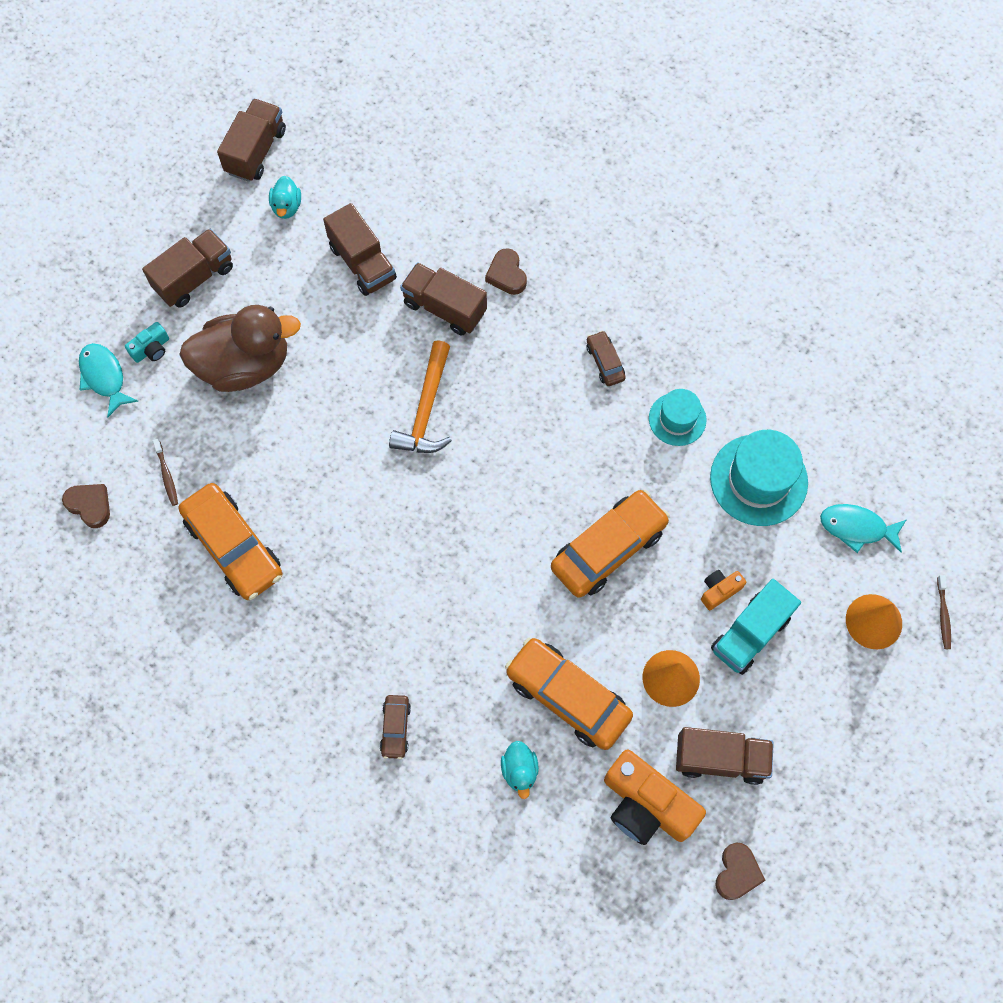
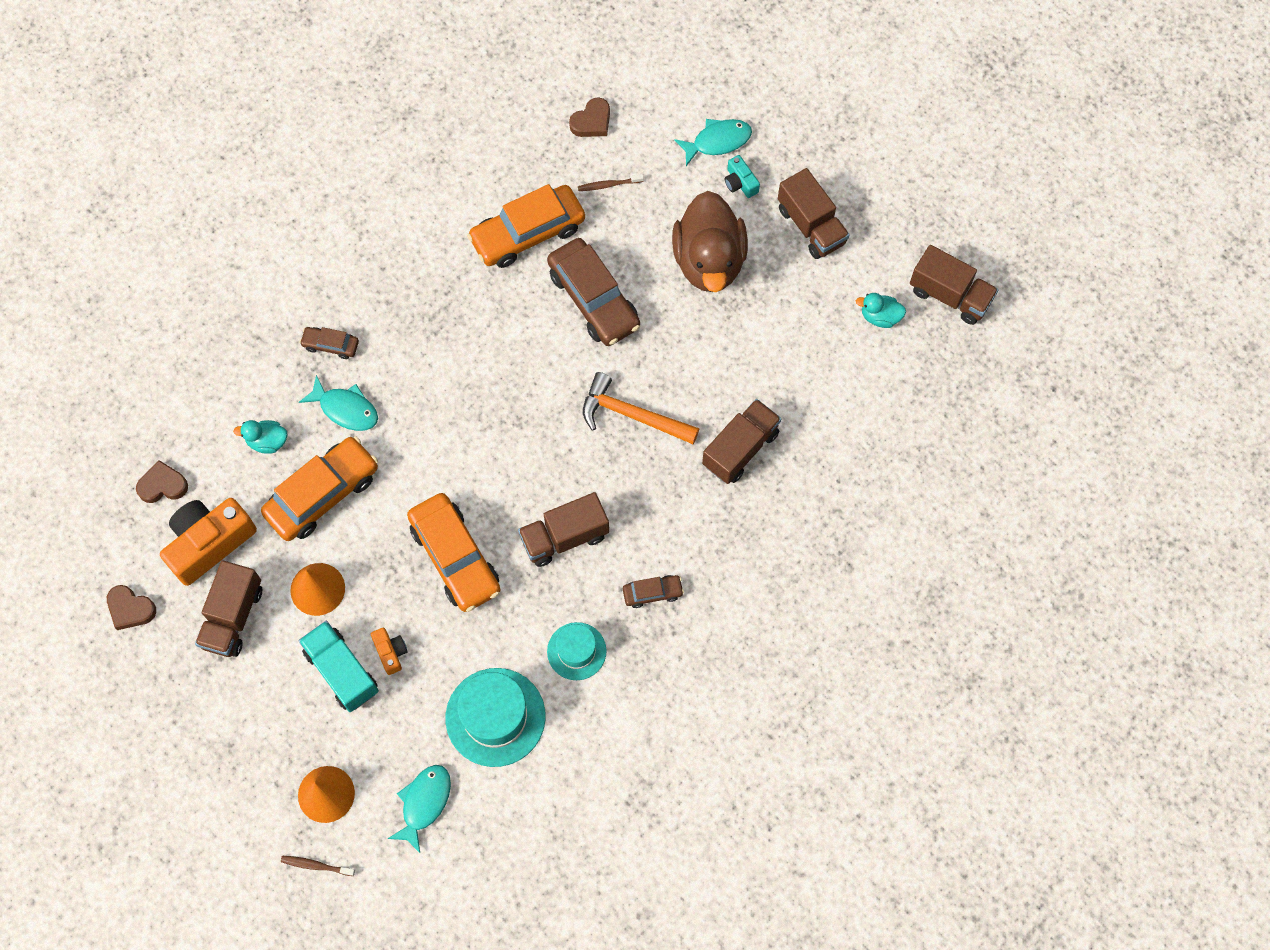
camera: 100 degrees right, 0 degrees up
brown truck [323,203,397,296] -> brown truck moved to [518,492,609,567]
brown heart [485,248,527,295] -> brown heart moved to [136,460,188,503]
none -> turquoise fish [299,375,378,431]
none -> brown car [547,238,640,346]

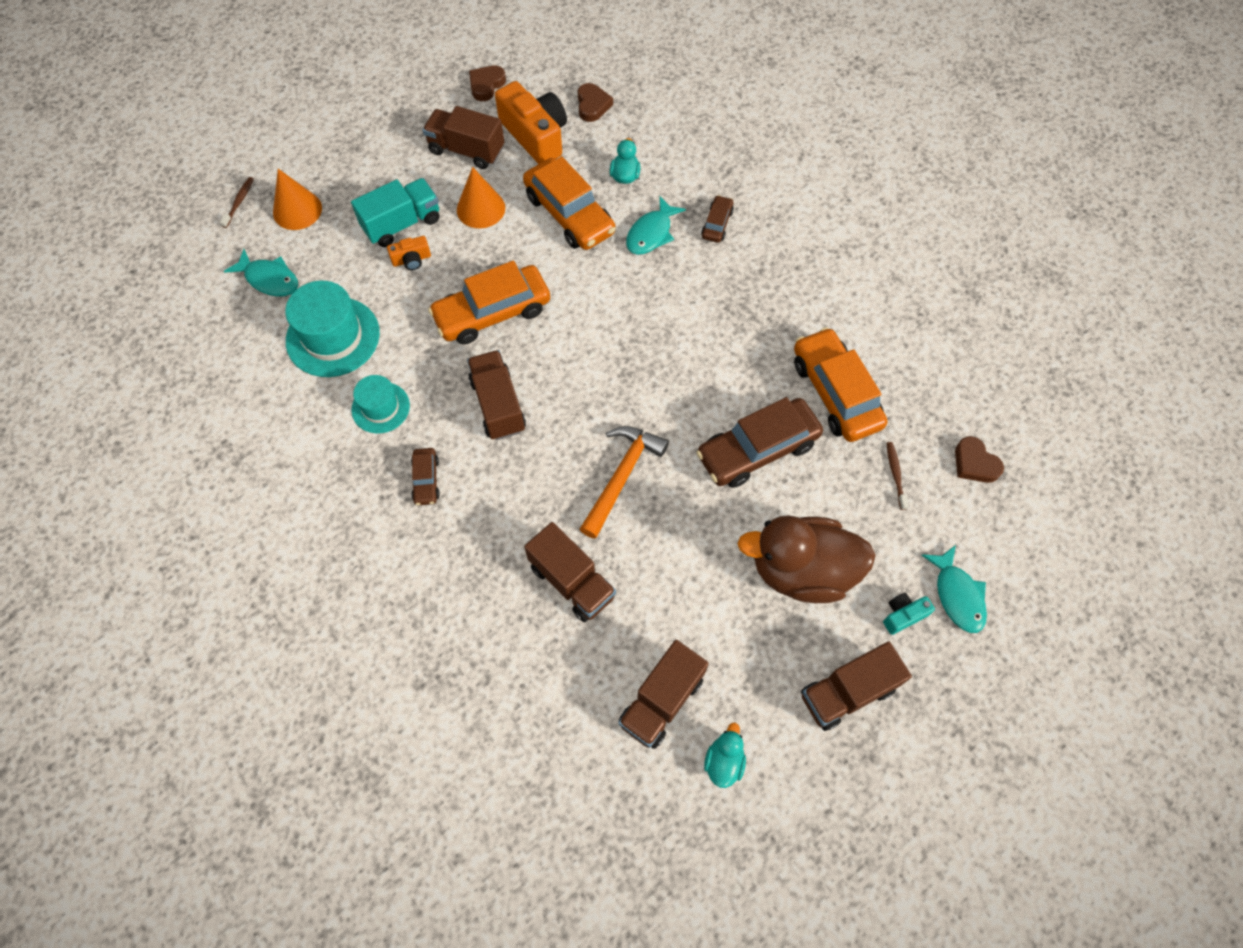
camera: 95 degrees right, 5 degrees down
brown truck [910,245,998,325] -> brown truck moved to [618,640,709,749]

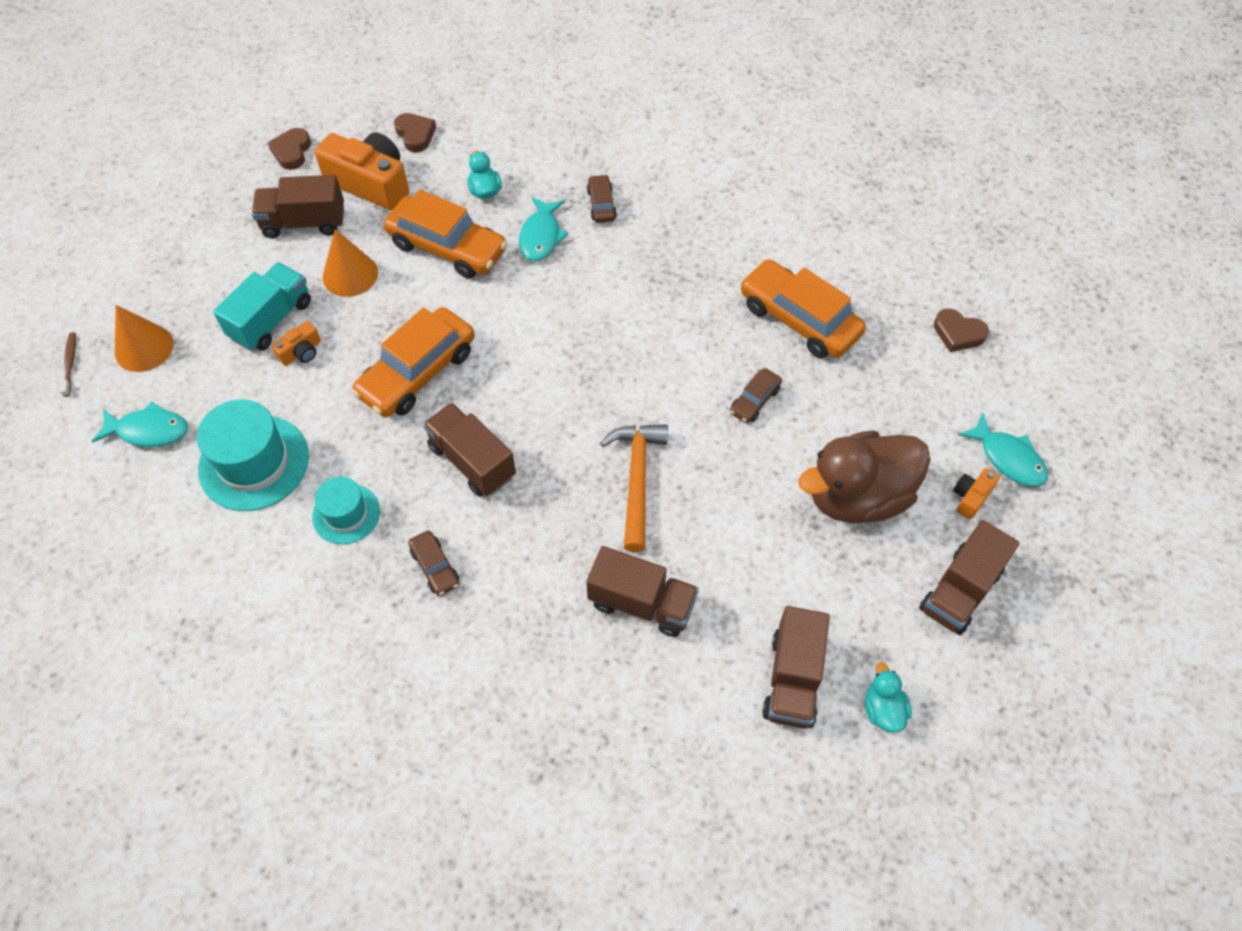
camera: 25 degrees left, 5 degrees down
brown car [696,397,823,488] -> brown car [730,368,782,423], size x0.48
turquoise camera [883,593,935,635] -> orange camera [953,468,1000,520]
brown toothbrush [886,442,909,510] -> none

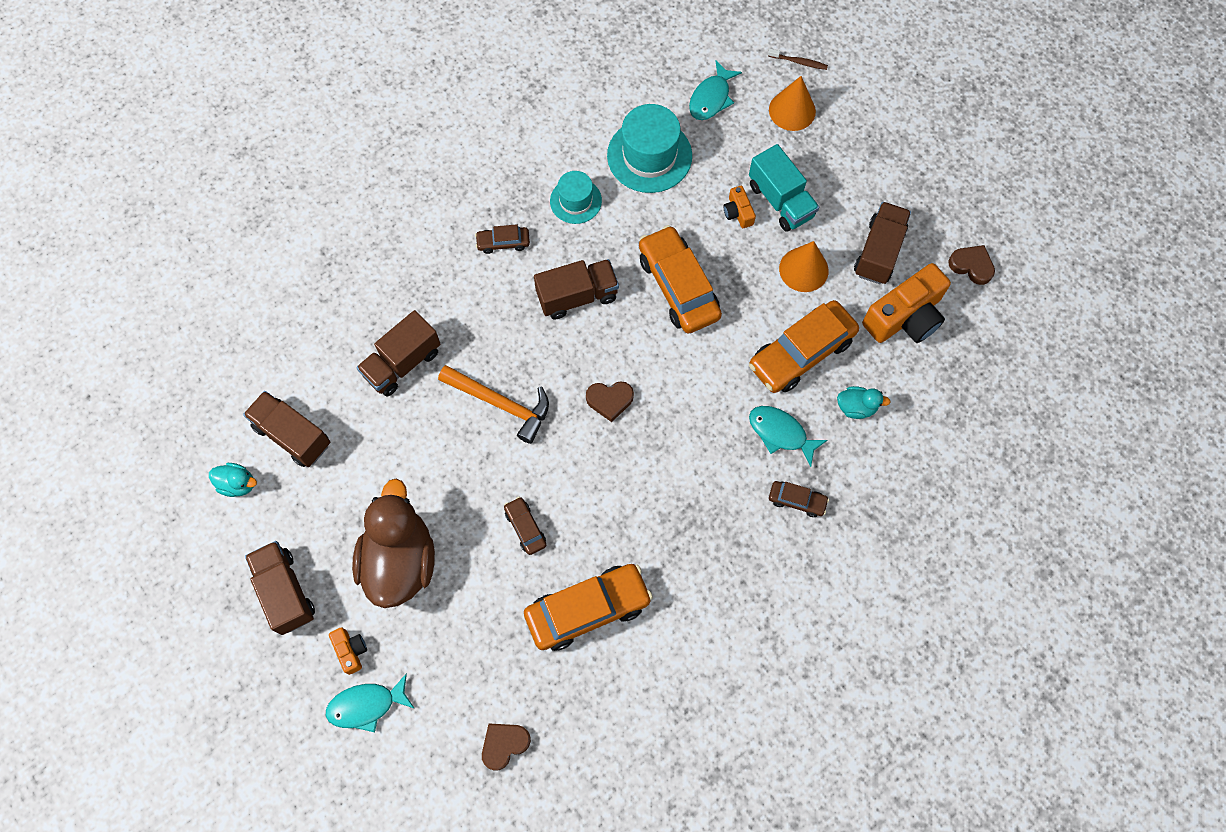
camera: 115 degrees right, 10 degrees up
brown heart [394,113,436,152] -> brown heart moved to [586,381,634,422]

